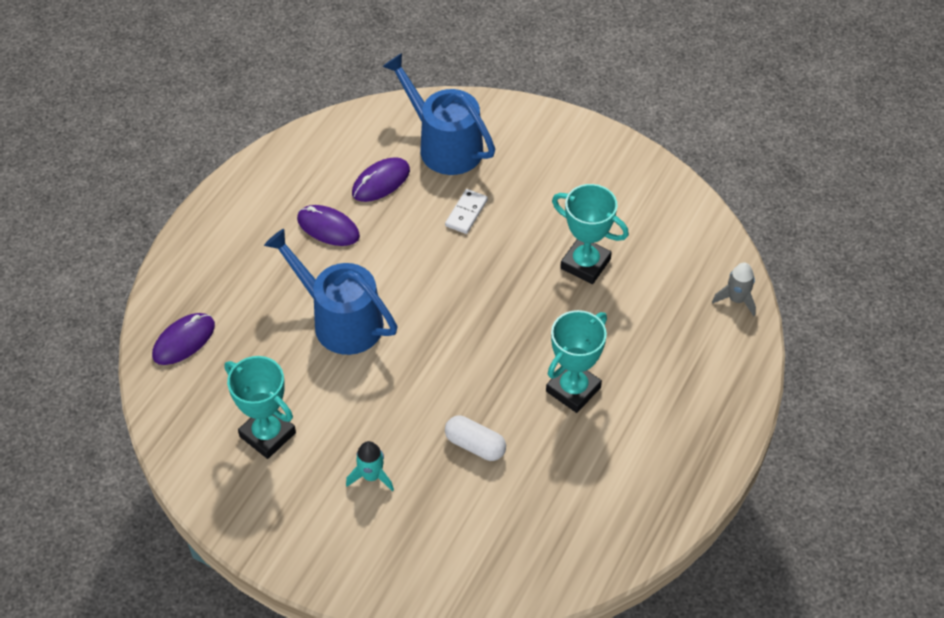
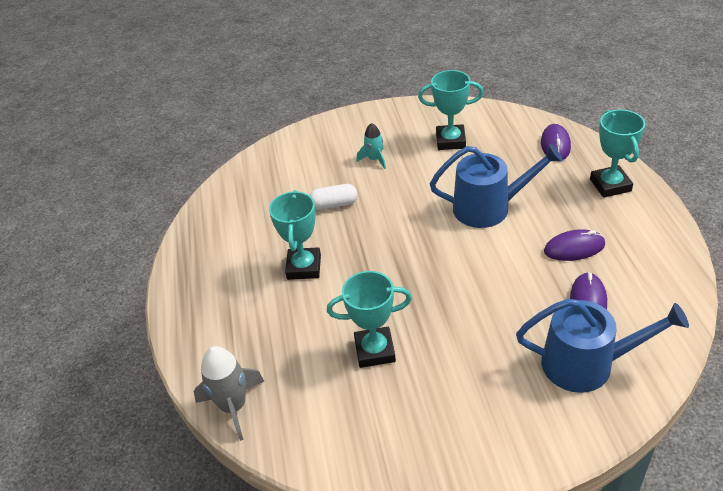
camera: 145 degrees right, 10 degrees down
white domino [445,189,488,234] -> none
grey rocket [712,263,756,316] -> grey rocket [194,346,264,441], size x1.62
none -> turquoise trophy [590,110,645,198]

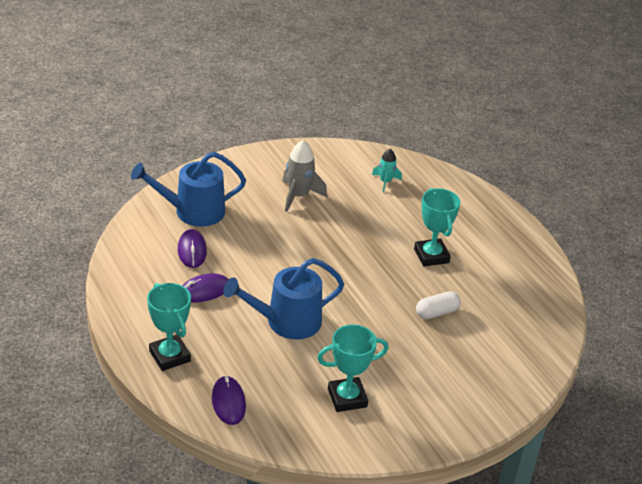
camera: 155 degrees right, 5 degrees down
grey rocket [194,346,264,441] -> grey rocket moved to [282,140,327,212]
turquoise trophy [327,271,412,368] -> none
turquoise rocket [356,123,386,169] -> turquoise rocket moved to [372,149,402,192]

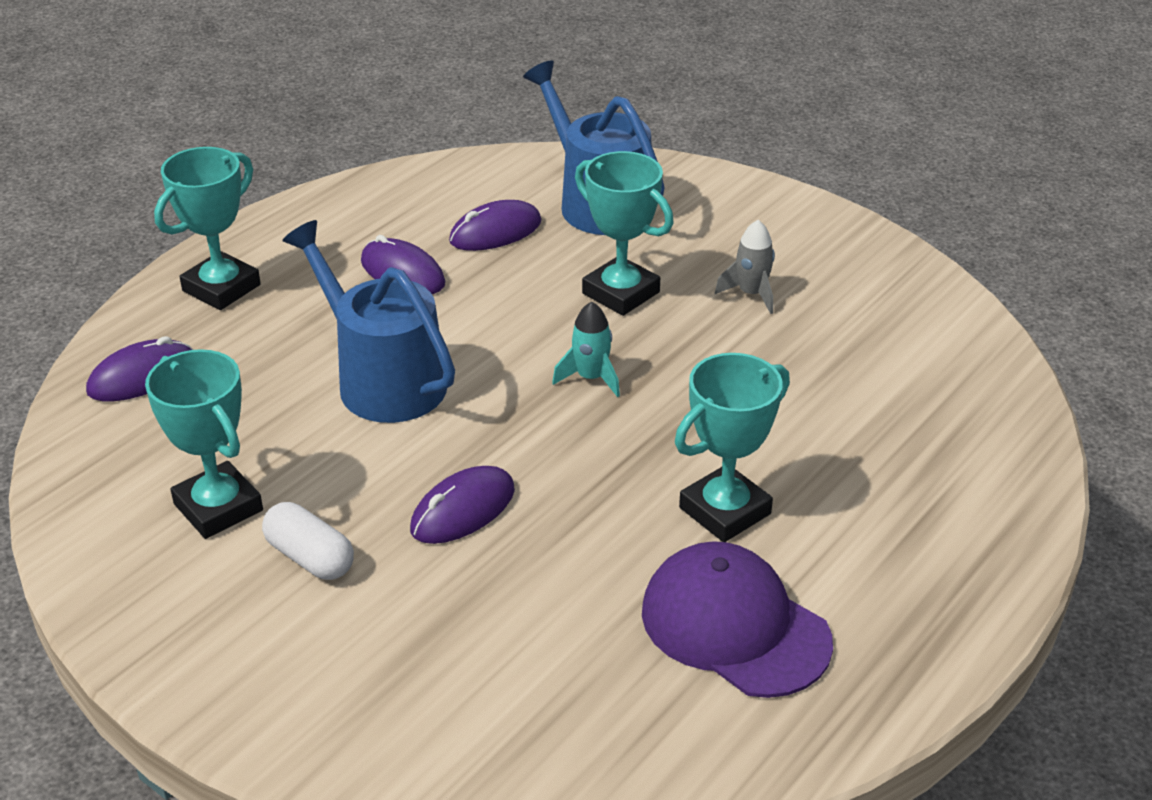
camera: 70 degrees right, 0 degrees up
grey rocket [282,140,327,212] -> grey rocket [715,220,775,314], size x0.62
turquoise rocket [372,149,402,192] -> turquoise rocket moved to [552,302,620,397]
white capsule [416,291,461,319] -> white capsule moved to [262,502,354,580]
none -> purple mouse [410,466,515,544]
none -> turquoise trophy [575,151,674,316]
none -> purple cap [642,541,833,698]

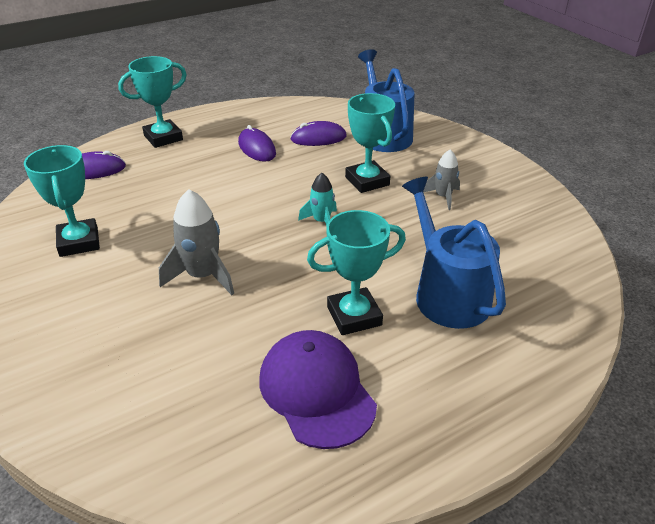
camera: 20 degrees right, 0 degrees up
white capsule [262,502,354,580] -> none
blue watering can [282,220,455,423] -> blue watering can moved to [402,177,506,329]
purple mouse [410,466,515,544] -> grey rocket [159,189,234,295]

